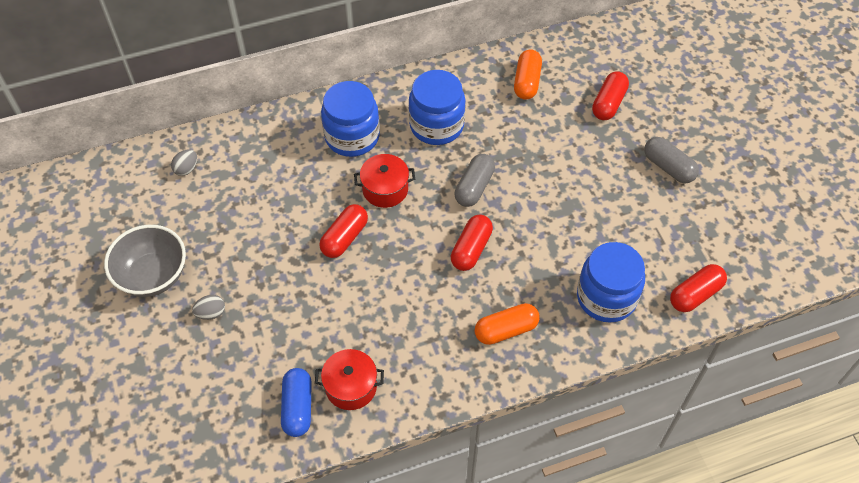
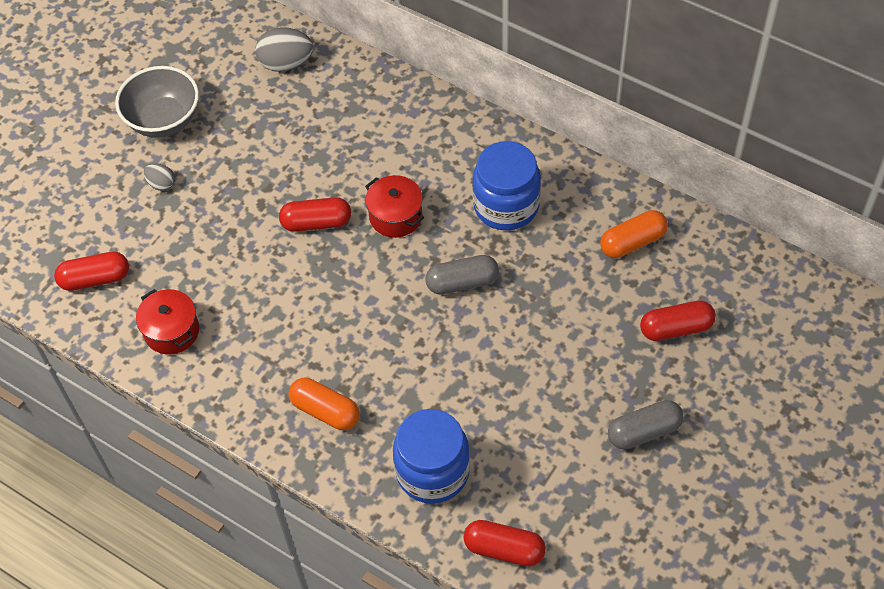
camera: 55 degrees right, 0 degrees up
grey egg [171,150,197,176] -> grey egg [255,27,313,72], size x1.78
blue capsule [281,368,312,437] -> none
blue jar [321,81,380,157] -> none
red capsule [451,215,493,271] -> red capsule moved to [54,251,129,291]
grey capsule [644,137,699,183] -> grey capsule turned 60 degrees clockwise [608,400,683,449]

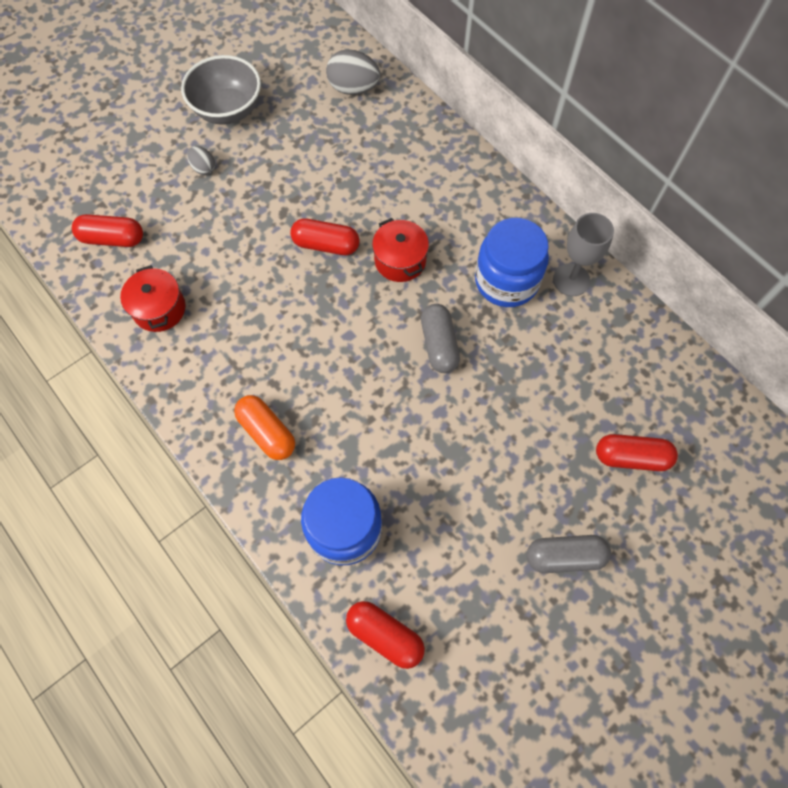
camera: 15 degrees right, 10 degrees up
grey capsule [425,255,499,295] -> grey capsule turned 75 degrees clockwise [421,304,460,373]
orange capsule [600,210,668,258] -> none
none -> grey goblet [553,213,614,296]

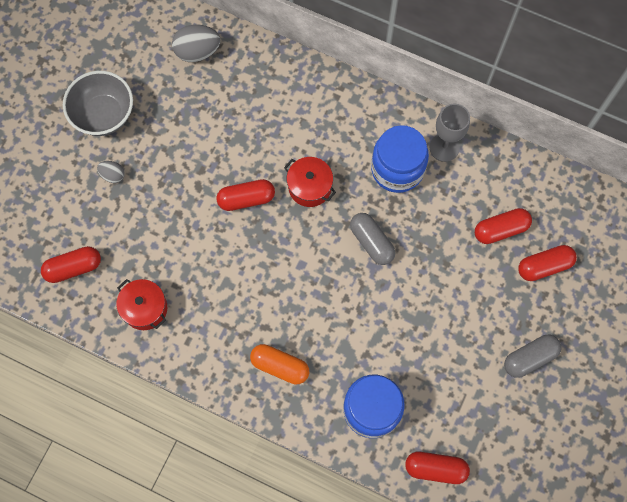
camera: 25 degrees left, 5 degrees up
none -> red capsule [475,208,532,244]

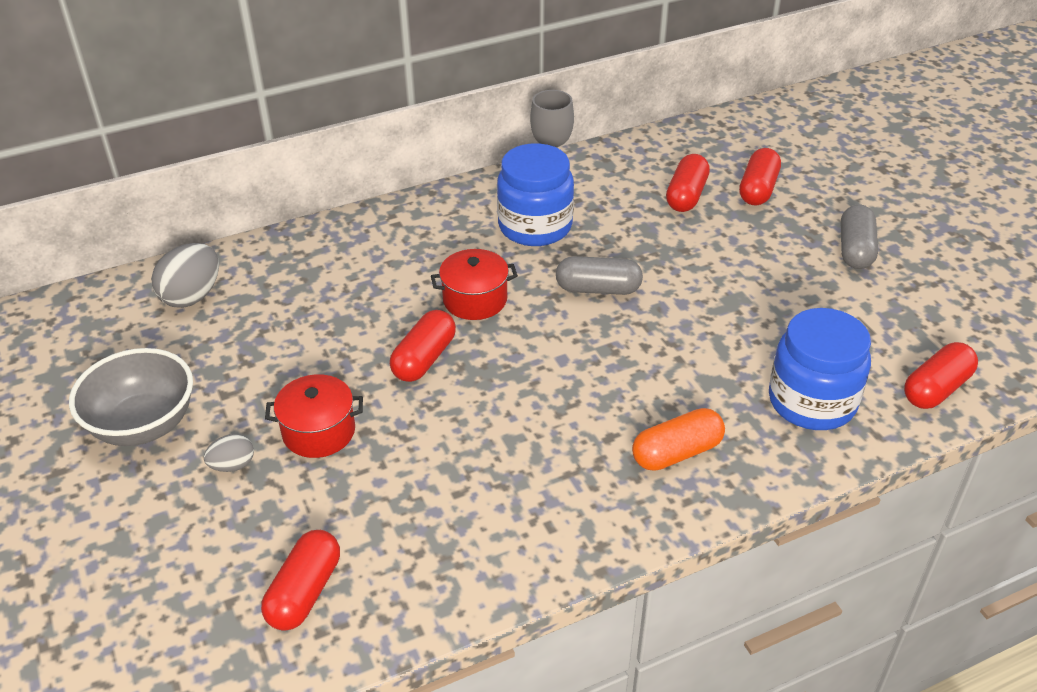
camera: 50 degrees left, 30 degrees down
red pot [116,279,167,330] -> red pot moved to [265,374,363,458]

